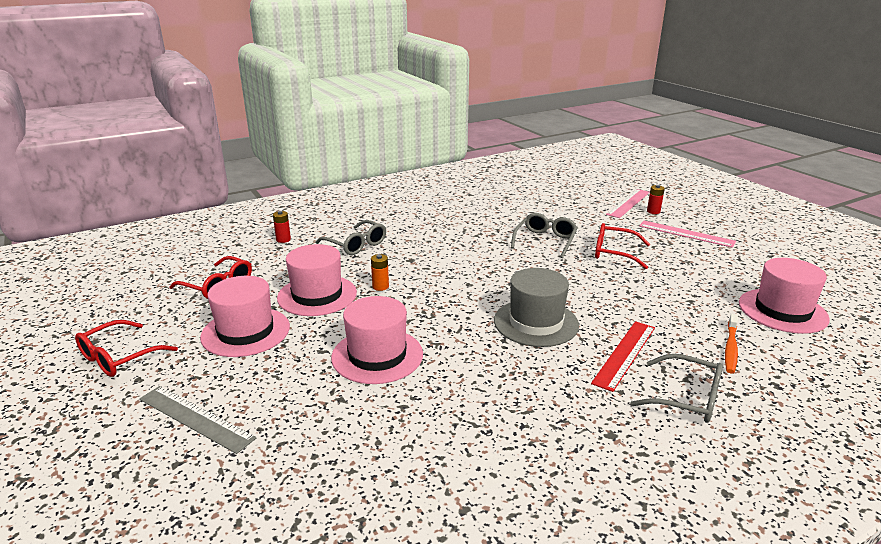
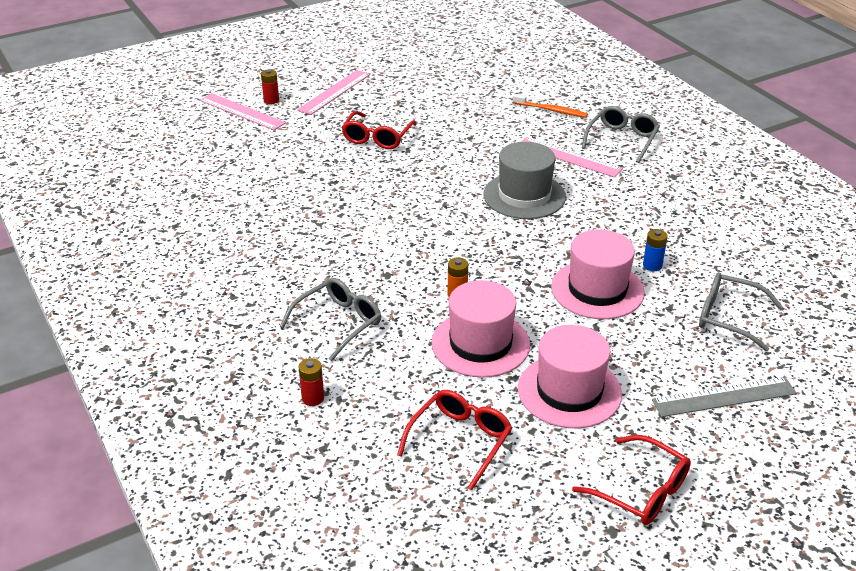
camera: 90 degrees left, 10 degrees up
grey ruler [139,386,256,454] -> grey ruler turned 45 degrees clockwise [652,377,797,417]
grey glasses [511,213,578,258] -> grey glasses moved to [699,272,782,351]
red ruler [591,321,655,392] -> pink ruler [521,137,623,177]
pink hat [739,258,830,334] -> none
none -> blue battery [643,229,668,271]

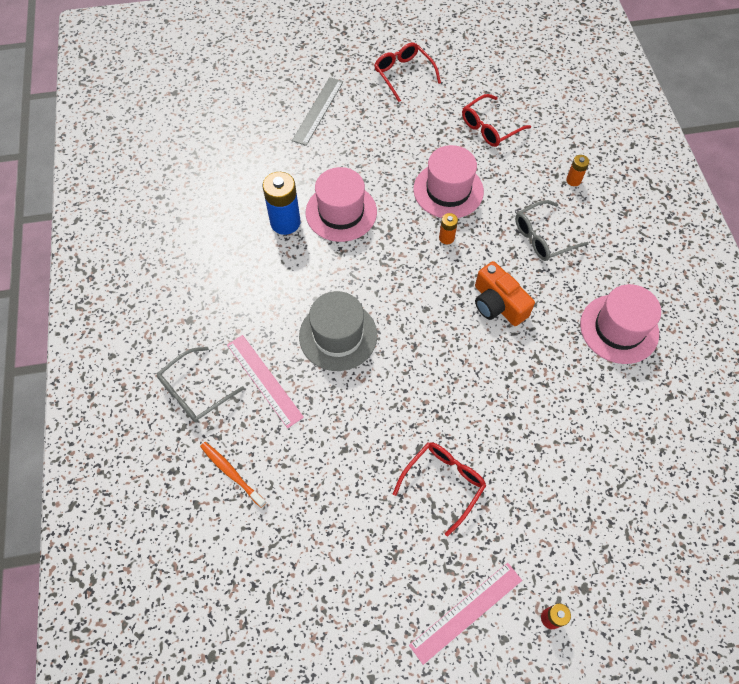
camera: 160 degrees left, 25 degrees up
pink ruler [200,93,286,130] -> none
red battery [299,358,324,406] -> orange battery [566,155,589,186]
pink hat [518,325,622,428] -> pink hat moved to [580,284,661,364]
blue battery [643,229,668,271] -> blue battery [263,172,301,235], size x1.95
grey ruler [652,377,797,417] -> grey ruler turned 75 degrees counterclockwise [292,77,343,146]
grey glasses [699,272,782,351] -> none
none -> orange camera [475,261,535,326]

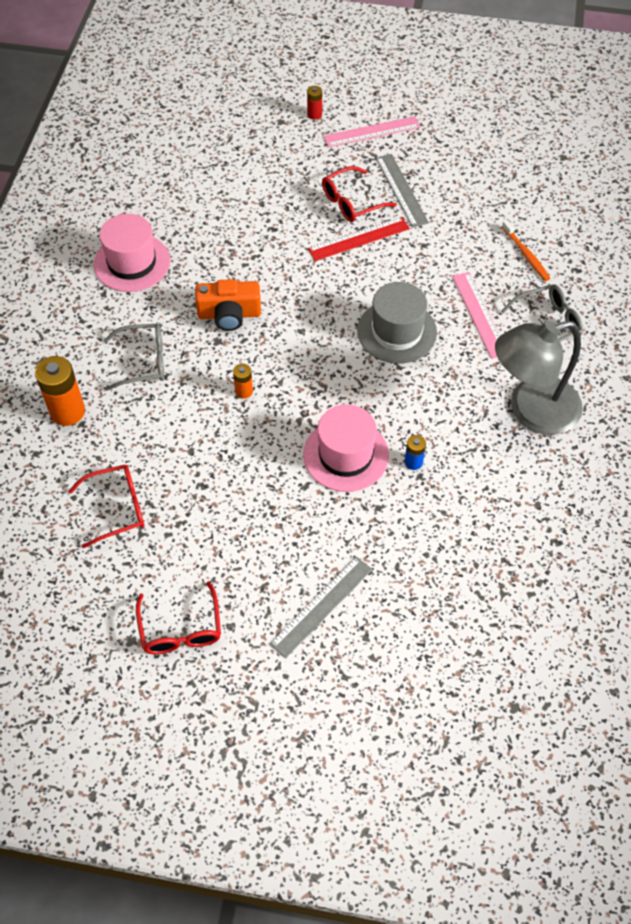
camera: 160 degrees left, 5 degrees down
blue battery [263,172,301,235] -> blue battery [405,435,426,470], size x0.51
pink hat [413,145,484,218] -> none
orange camera [475,261,535,326] -> orange camera turned 105 degrees clockwise [195,279,261,331]
orange battery [566,155,589,186] -> orange battery [35,356,85,426], size x1.95
none -> red ruler [308,217,410,261]
none -> grey ruler [376,154,429,227]
none -> grey lamp [495,321,583,435]

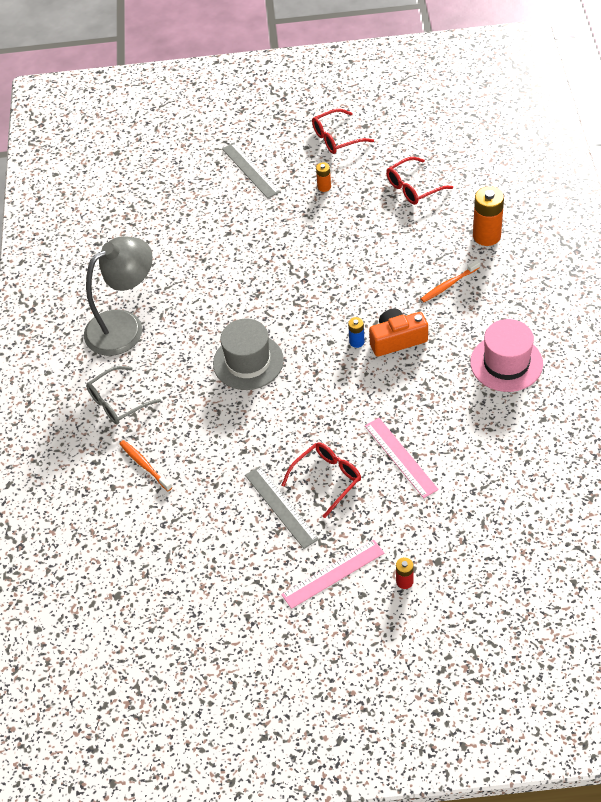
camera: 170 degrees right, 5 degrees down
grey glasses [104,323,165,391] -> orange toothbrush [421,260,480,302]
red glasses [136,581,221,654] -> red glasses turned 90 degrees counterclockwise [312,109,374,154]
orange battery [233,364,253,399] -> orange battery moved to [316,162,331,192]
grey ruler [269,556,372,659] -> grey ruler turned 60 degrees counterclockwise [222,143,280,199]
pink hat [303,404,389,492] -> none
red ruler [308,217,410,261] -> none
blue battery [405,435,426,470] -> blue battery moved to [348,317,364,348]
pink ruler [452,272,500,359] -> pink ruler moved to [365,418,439,498]

